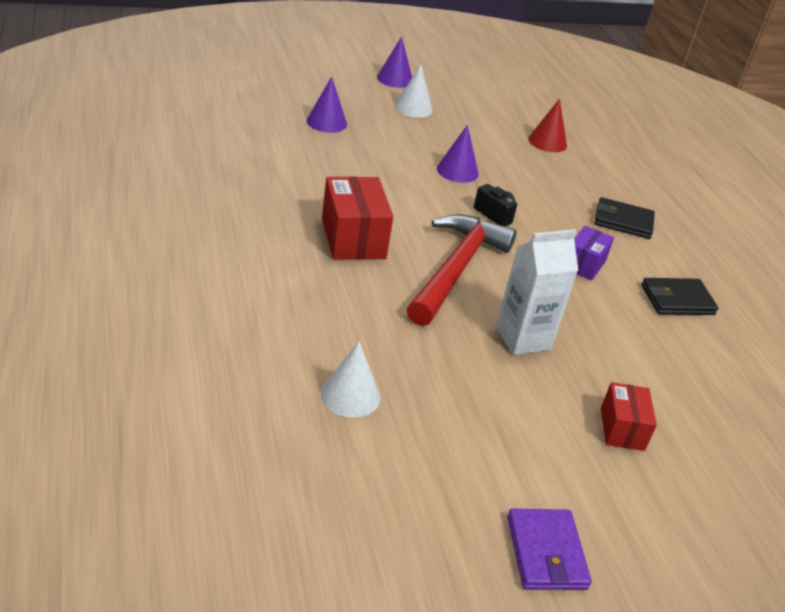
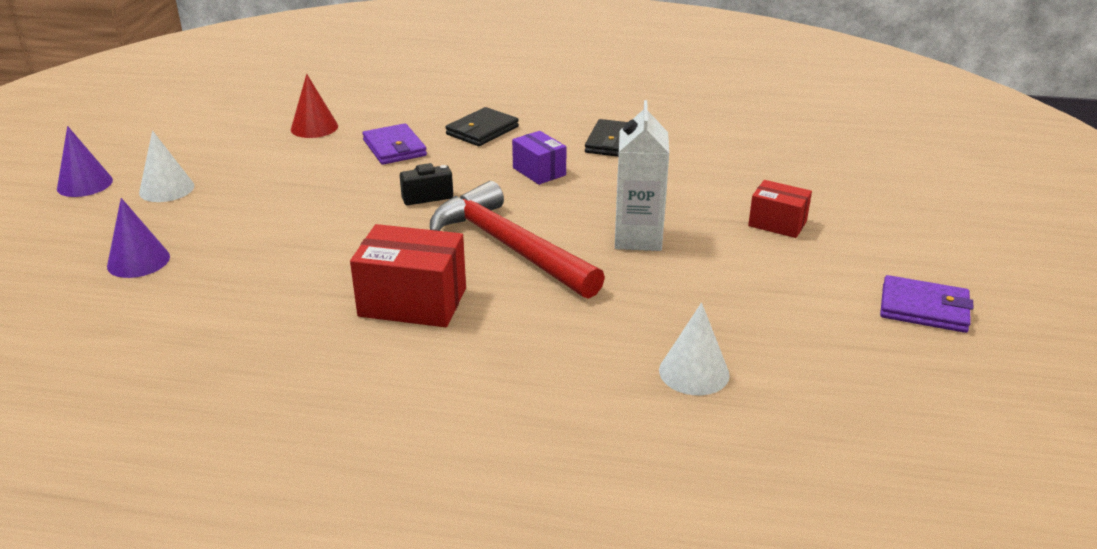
camera: 60 degrees left, 5 degrees down
purple cone [437,125,479,183] -> none
none -> purple wallet [362,123,427,165]

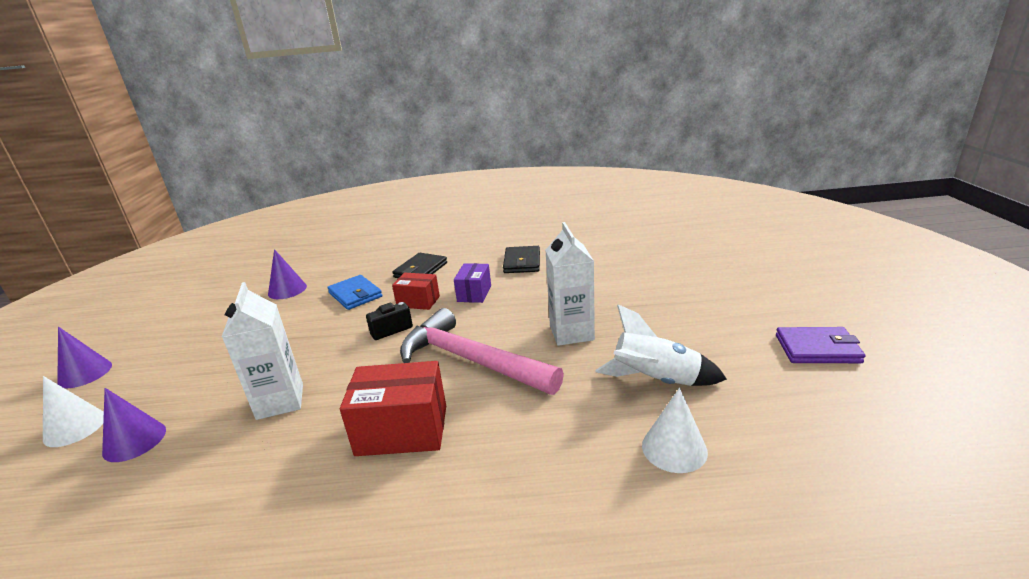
camera: 10 degrees left, 5 degrees down
white cone [139,131,194,202] -> white cone moved to [43,376,104,447]
red cone [291,74,338,138] -> purple cone [268,249,307,299]
purple wallet [362,123,427,165] -> blue wallet [327,275,382,310]
red hammer [430,181,605,299] -> pink hammer [400,308,564,395]
purple box [512,131,566,185] -> purple box turned 60 degrees clockwise [454,263,491,303]
red box [748,180,812,238] -> red box moved to [392,273,440,310]
none -> white carton [222,282,303,420]
none -> white rocket [595,304,727,386]

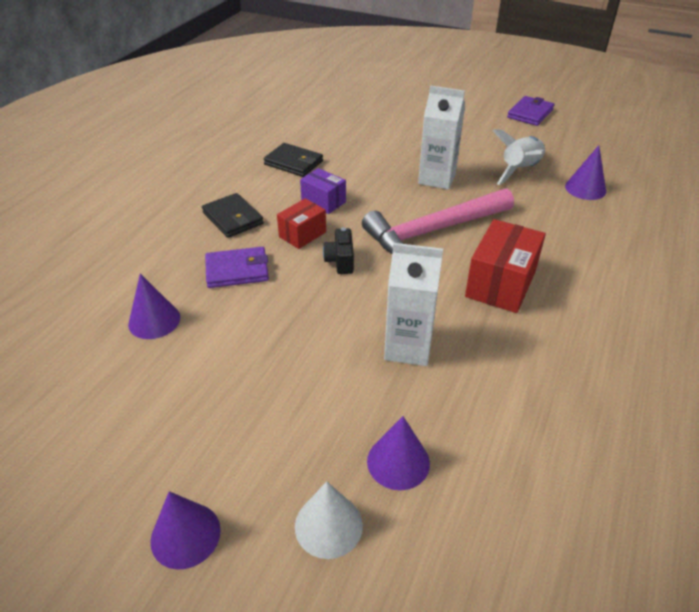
camera: 65 degrees left, 15 degrees up
blue wallet [327,275,382,310] -> purple wallet [205,247,269,288]
white cone [642,388,708,473] -> purple cone [565,145,606,200]

